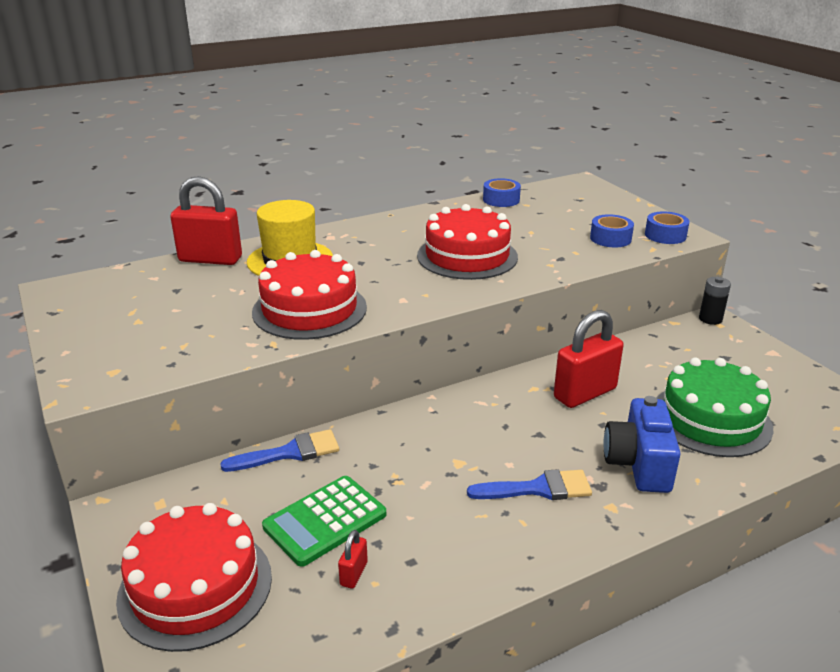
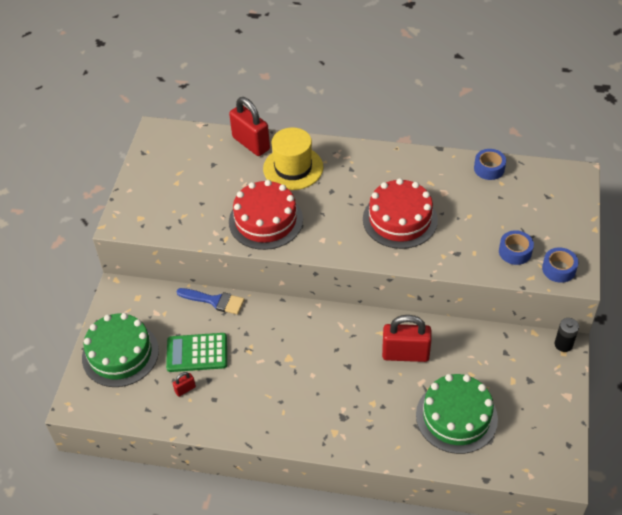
camera: 40 degrees right, 20 degrees up
red cake [116,503,272,652] -> green cake [82,313,159,387]
blue brush [467,469,592,500] -> none
blue camera [604,396,681,493] -> none

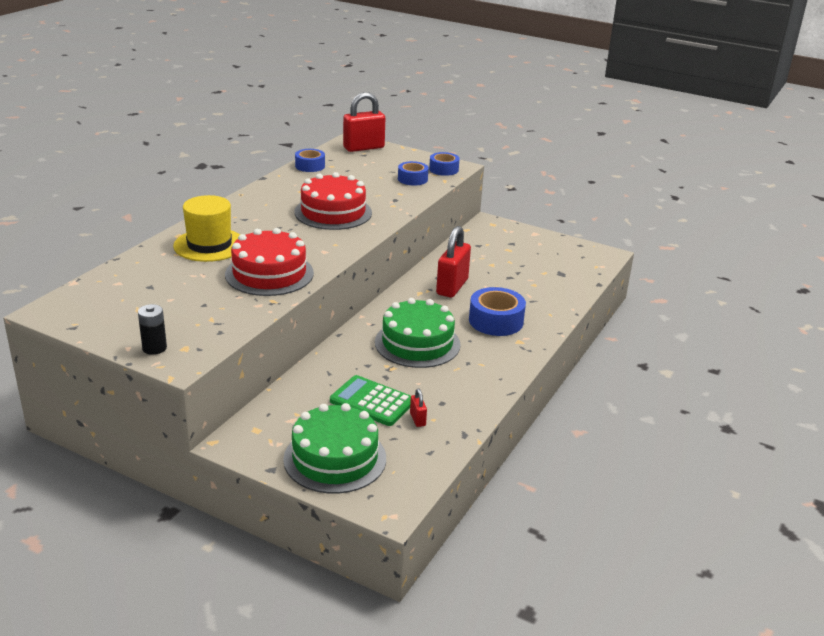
camera: 75 degrees left, 20 degrees down
green calculator [166,333,227,372] -> green calculator turned 105 degrees clockwise [330,375,411,426]
blue brush [177,288,245,315] -> none
red padlock [229,97,270,156] -> red padlock moved to [343,92,385,152]
green cake [416,374,498,454] -> green cake moved to [375,298,461,368]
black battery [555,318,579,352] -> black battery moved to [138,304,167,355]
none -> blue tape [469,287,526,336]

